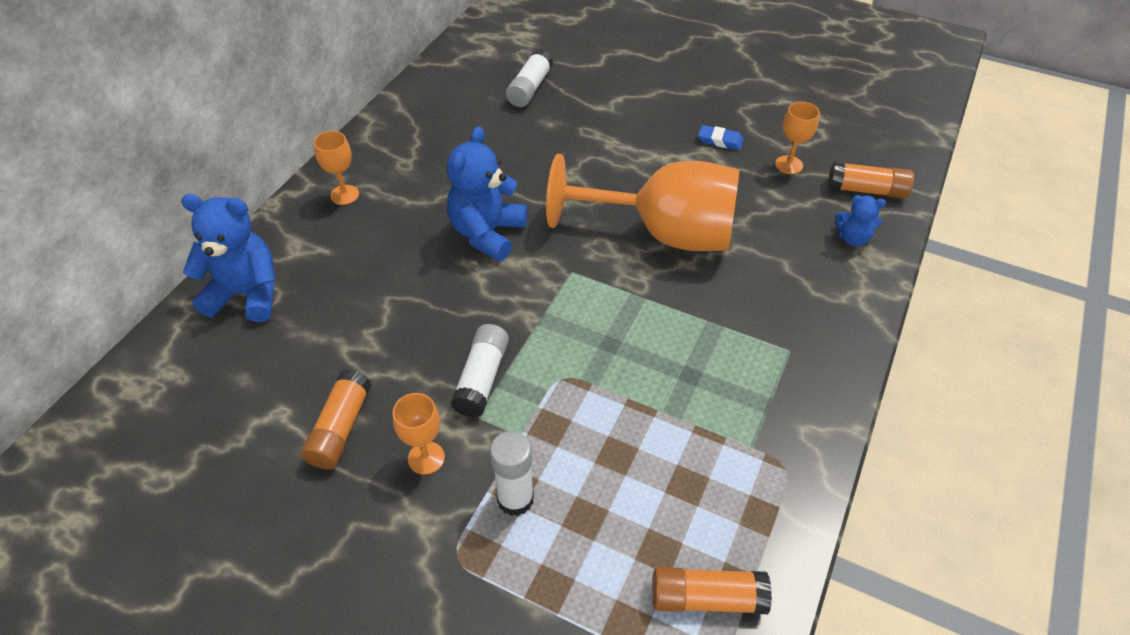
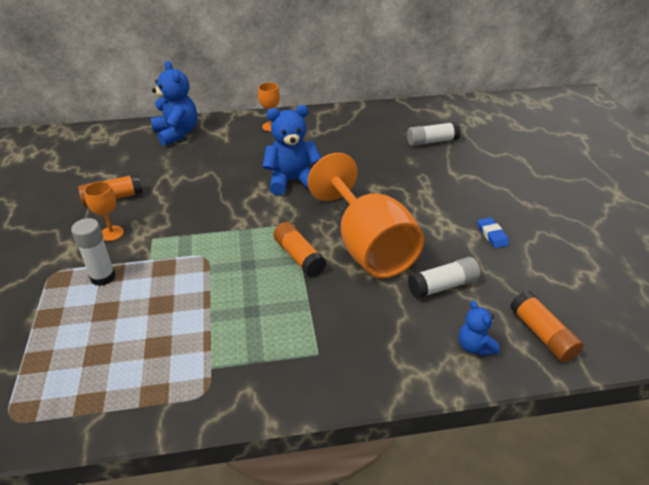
camera: 55 degrees right, 10 degrees down
white glue stick [450,324,509,418] -> white glue stick moved to [408,257,480,299]
orange glue stick [652,567,772,614] -> orange glue stick moved to [273,222,326,277]
orange goblet [775,102,820,174] -> none

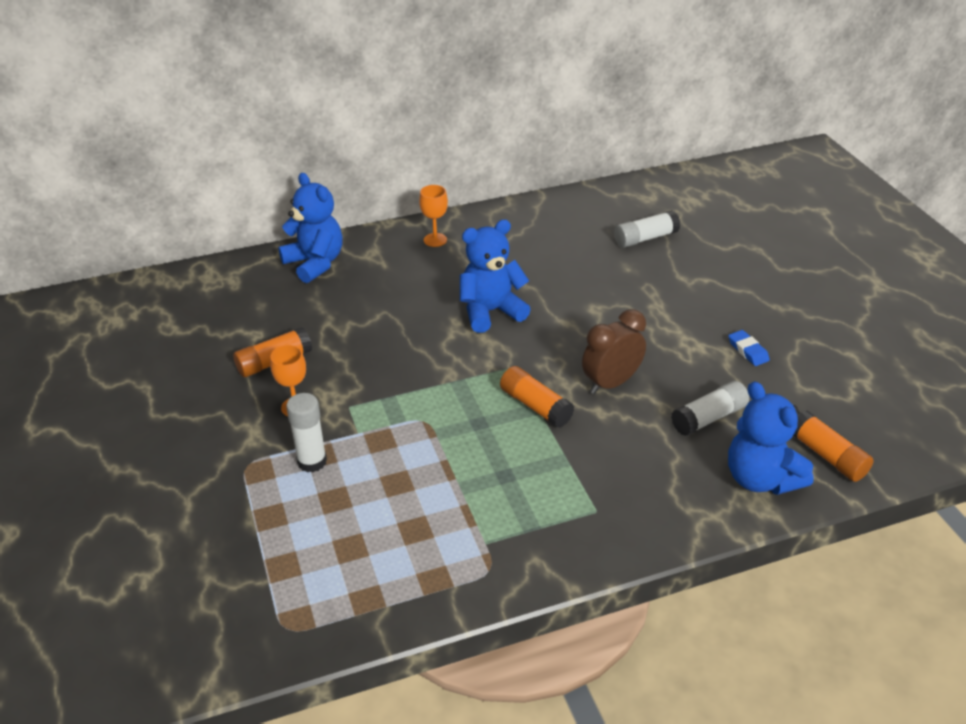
camera: 10 degrees left, 0 degrees up
orange goblet [308,153,424,278] -> brown clock [582,309,646,394]
blue teddy bear [459,301,499,356] -> blue teddy bear [728,381,814,495], size x1.88

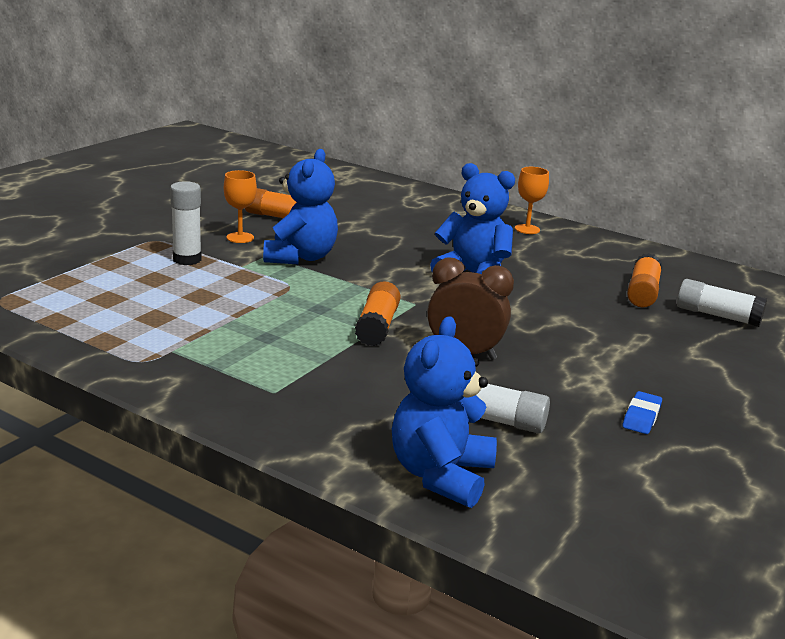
camera: 50 degrees right, 15 degrees down
blue teddy bear [278,173,343,283] -> blue teddy bear moved to [263,149,338,264]
orange glue stick [793,410,874,482] -> orange glue stick moved to [627,253,662,307]

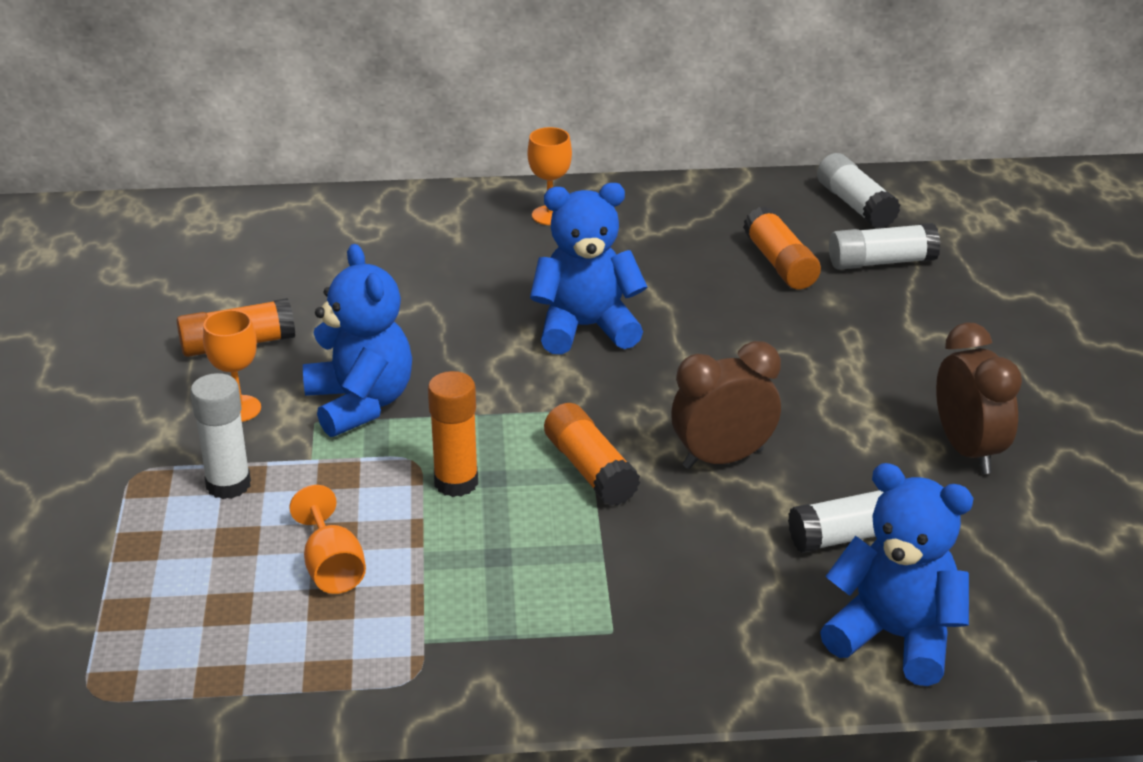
camera: 35 degrees left, 10 degrees up
blue teddy bear [392,316,497,508] -> blue teddy bear turned 135 degrees clockwise [820,463,974,686]
blue eraser [623,391,662,434] -> brown clock [936,322,1022,474]
none -> orange goblet [289,485,366,594]
none -> orange glue stick [428,371,478,497]
none -> white glue stick [817,153,900,228]

